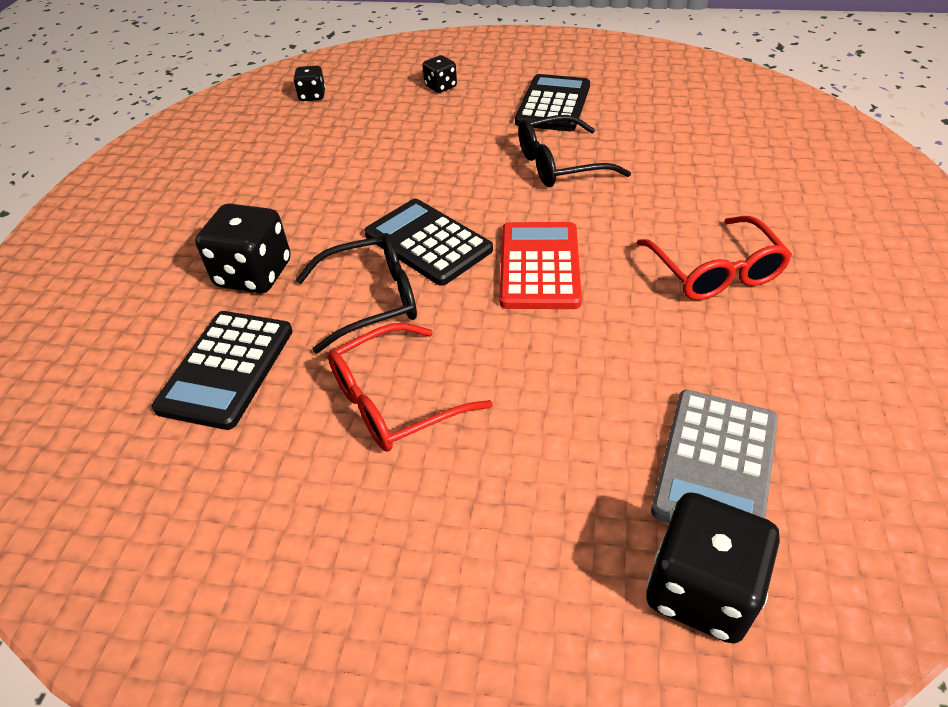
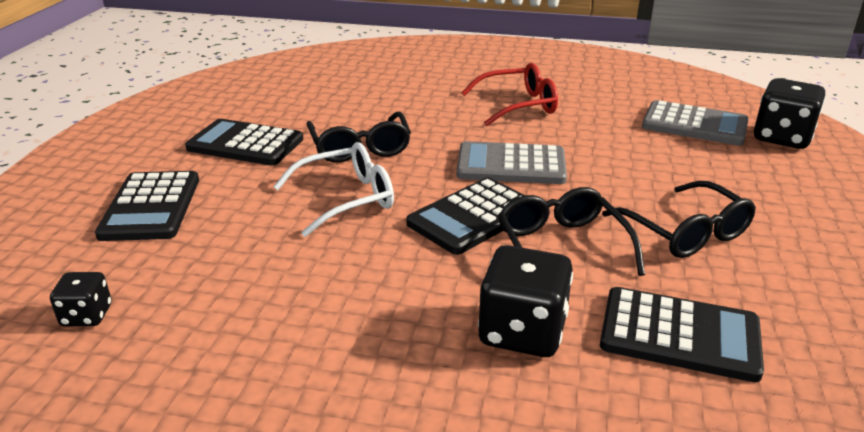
camera: 90 degrees left, 15 degrees down
red glasses [328,323,493,452] -> black glasses [602,181,756,258]
black dice [422,55,457,93] -> black calculator [95,171,199,241]
red calculator [500,222,582,309] -> grey calculator [457,141,567,184]
none -> white glasses [273,142,394,237]

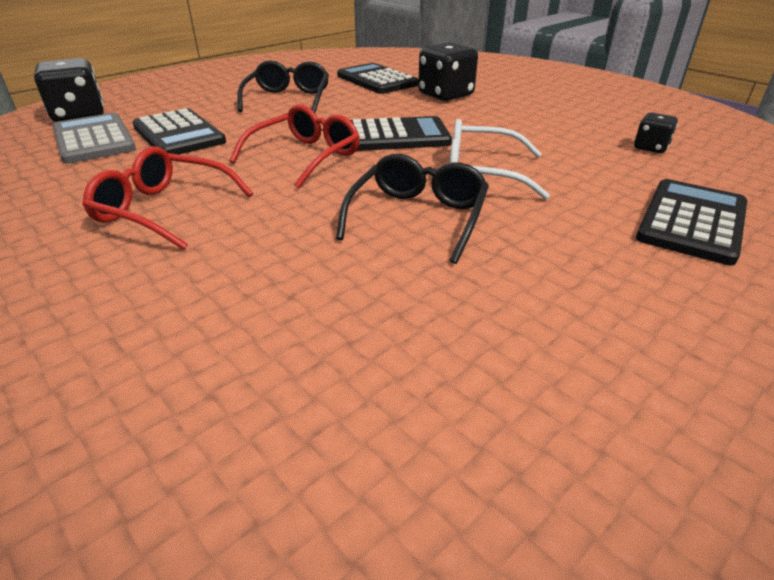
camera: 145 degrees left, 5 degrees up
black dice [50,272,111,326] -> black dice moved to [634,113,678,153]
black calculator [185,119,303,166] -> black calculator moved to [133,108,226,155]
grey calculator [457,141,567,184] -> red glasses [229,104,360,189]
black glasses [498,187,645,276] -> none

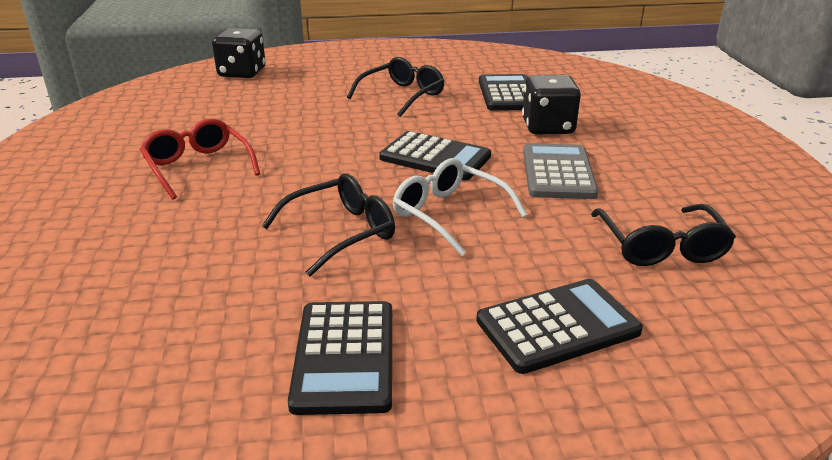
camera: 35 degrees right, 5 degrees down
grey calculator [53,113,136,164] -> grey calculator moved to [523,143,598,199]
black calculator [133,108,226,155] -> black calculator moved to [288,301,392,415]
red glasses [229,104,360,189] -> none
black dice [634,113,678,153] -> black glasses [591,204,736,266]

